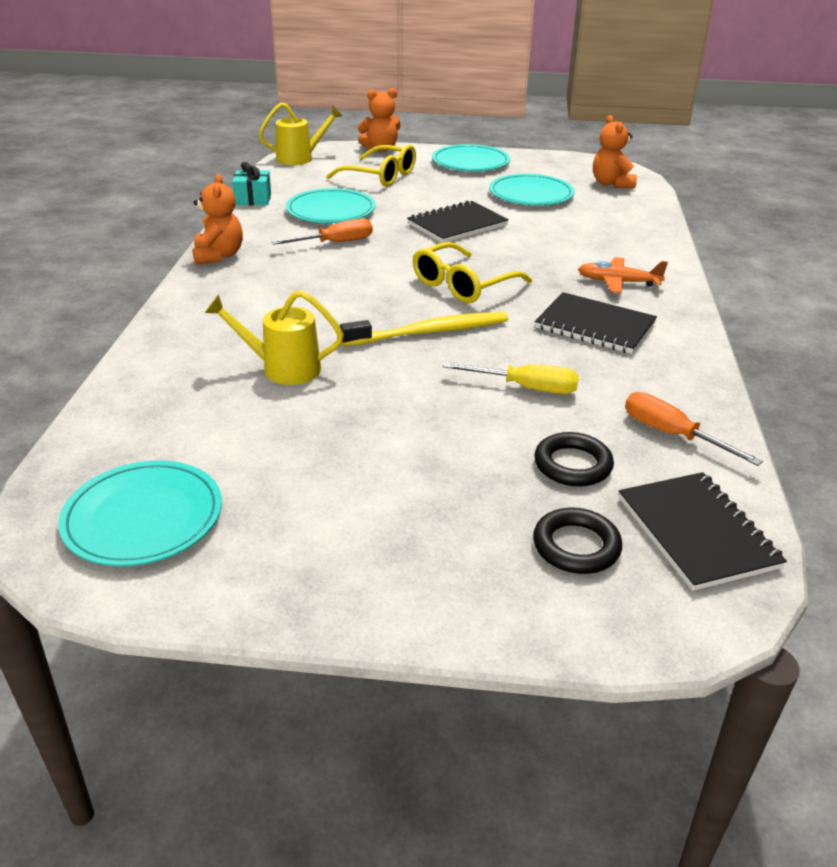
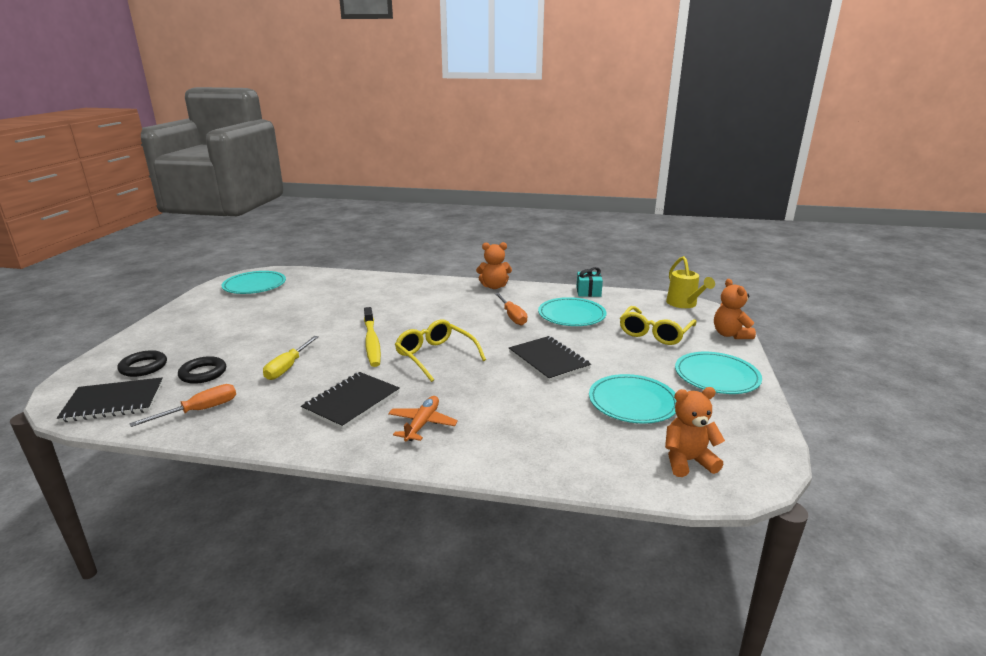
camera: 95 degrees right, 10 degrees down
yellow watering can [205,290,344,385] -> none

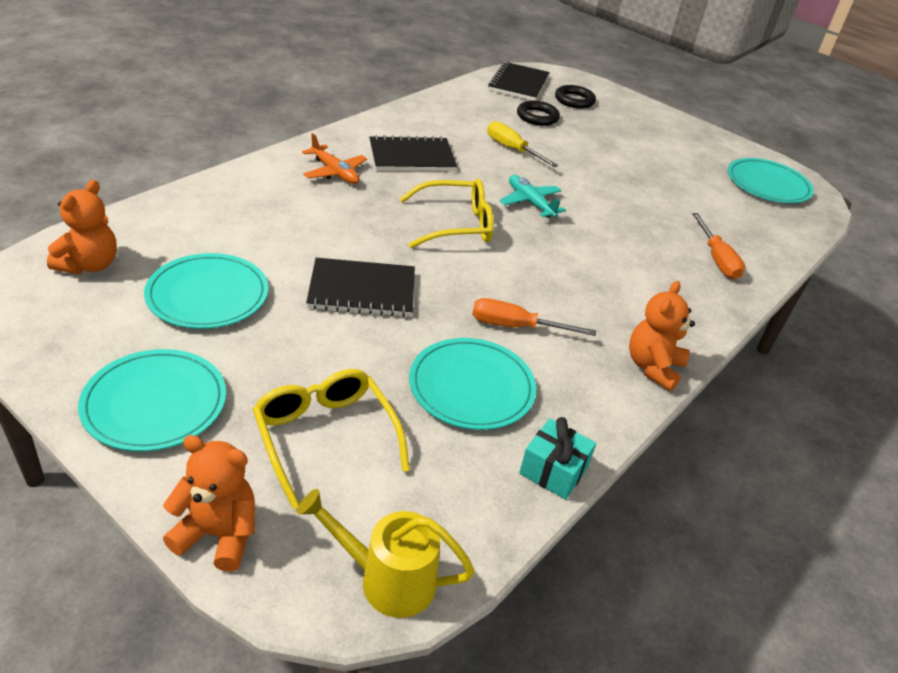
camera: 115 degrees right, 15 degrees up
orange screwdriver [129,384,236,427] -> orange screwdriver moved to [692,213,745,279]
black notebook [301,372,400,429] -> black notebook turned 75 degrees counterclockwise [369,135,457,171]
yellow toothbrush [364,307,381,367] -> turquoise plane [499,175,566,218]

